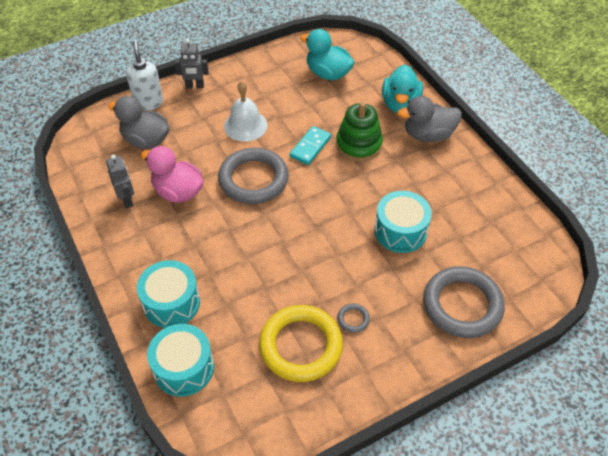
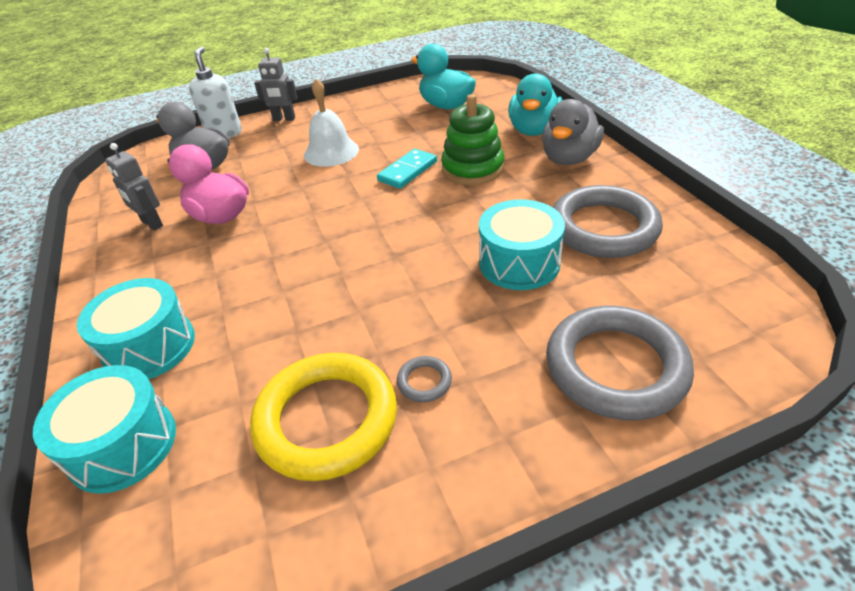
camera: 10 degrees right, 10 degrees down
grey robot [106,154,134,208] -> grey robot turned 150 degrees clockwise [105,143,163,231]
grey ring [218,148,289,204] -> grey ring moved to [553,185,663,258]
grey duck [397,96,462,142] -> grey duck turned 60 degrees counterclockwise [542,99,604,165]

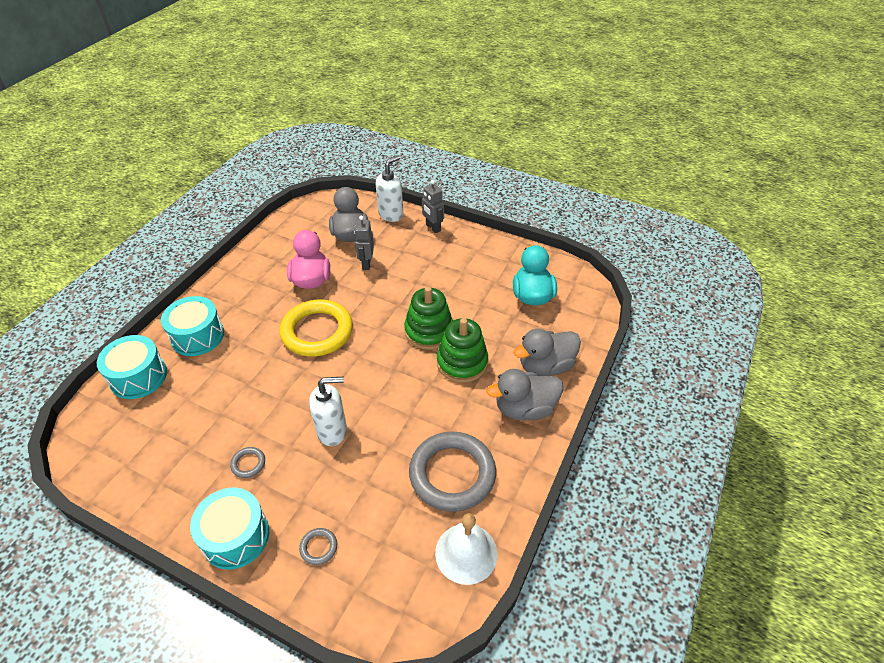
camera: 45 degrees right, 5 degrees up
grey robot [105,143,163,231] -> grey robot moved to [354,216,374,270]
yellow ring [250,353,397,481] -> yellow ring moved to [280,300,353,357]
white bell [304,79,359,167] -> white bell moved to [435,513,498,585]
turquoise domino [377,149,437,189] -> green stacking toy [404,286,453,350]
turquoise drum [479,199,565,290] -> turquoise drum moved to [190,488,269,569]
turquoise duck [508,73,562,136] -> grey duck [513,329,581,376]
grey ring [546,306,694,421] -> grey ring [299,528,337,565], size x0.40
none -> white soap dispenser [309,377,347,446]

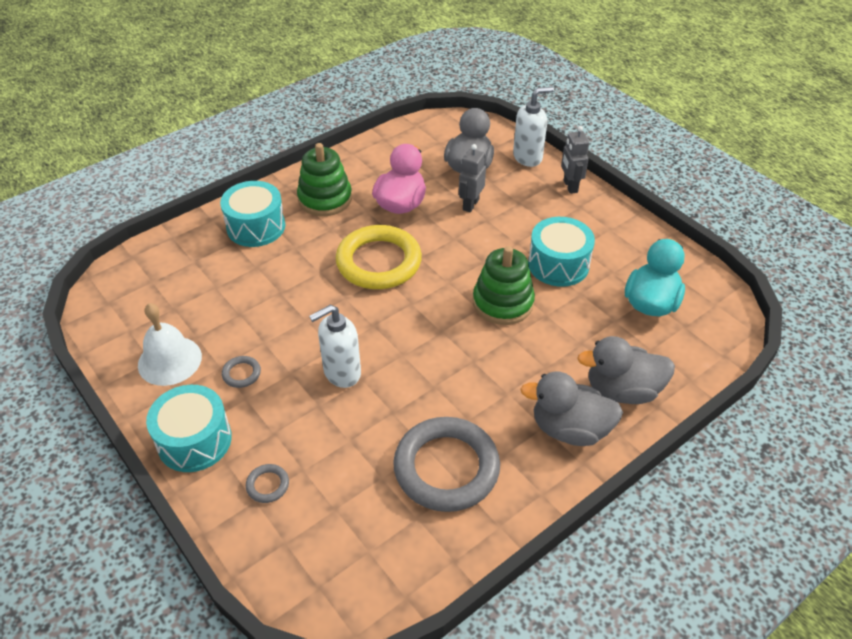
camera: 25 degrees right, 0 degrees up
turquoise drum [97,335,167,399] -> turquoise drum moved to [528,217,595,287]
white soap dispenser [309,377,347,446] -> white soap dispenser turned 135 degrees clockwise [309,305,361,388]
white bell [435,513,498,585] -> white bell moved to [138,303,202,386]
green stacking toy [437,318,488,383] -> green stacking toy moved to [297,143,352,216]

